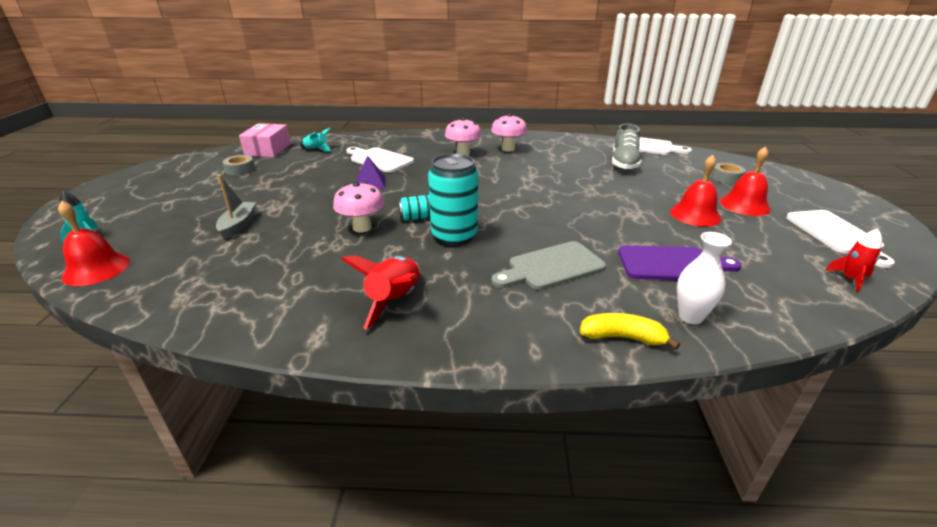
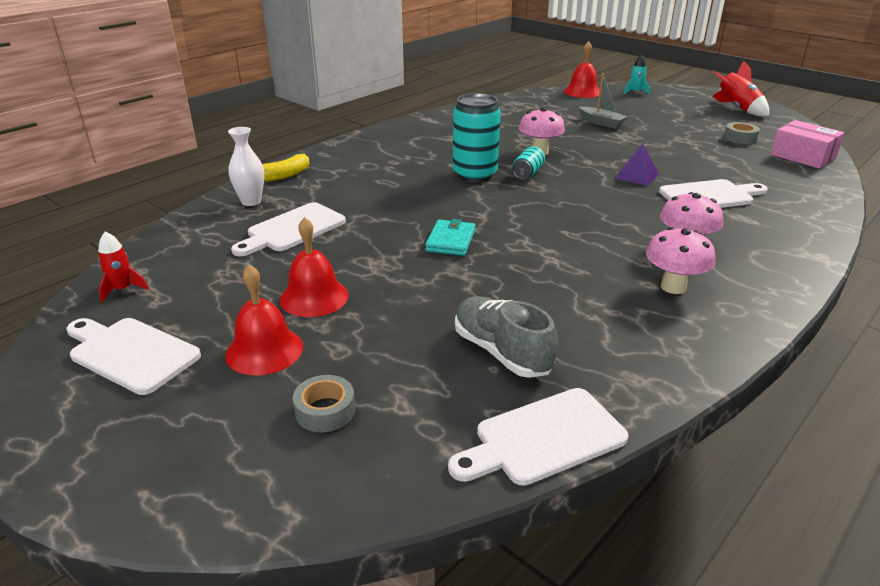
camera: 130 degrees right, 0 degrees up
turquoise rocket [300,127,332,151] -> none
red rocket [341,255,420,330] -> red rocket moved to [712,60,769,116]
grey cutting board [491,241,606,290] -> none
purple cutting board [618,245,741,280] -> white cutting board [231,202,346,256]
none -> turquoise wallet [425,219,476,256]

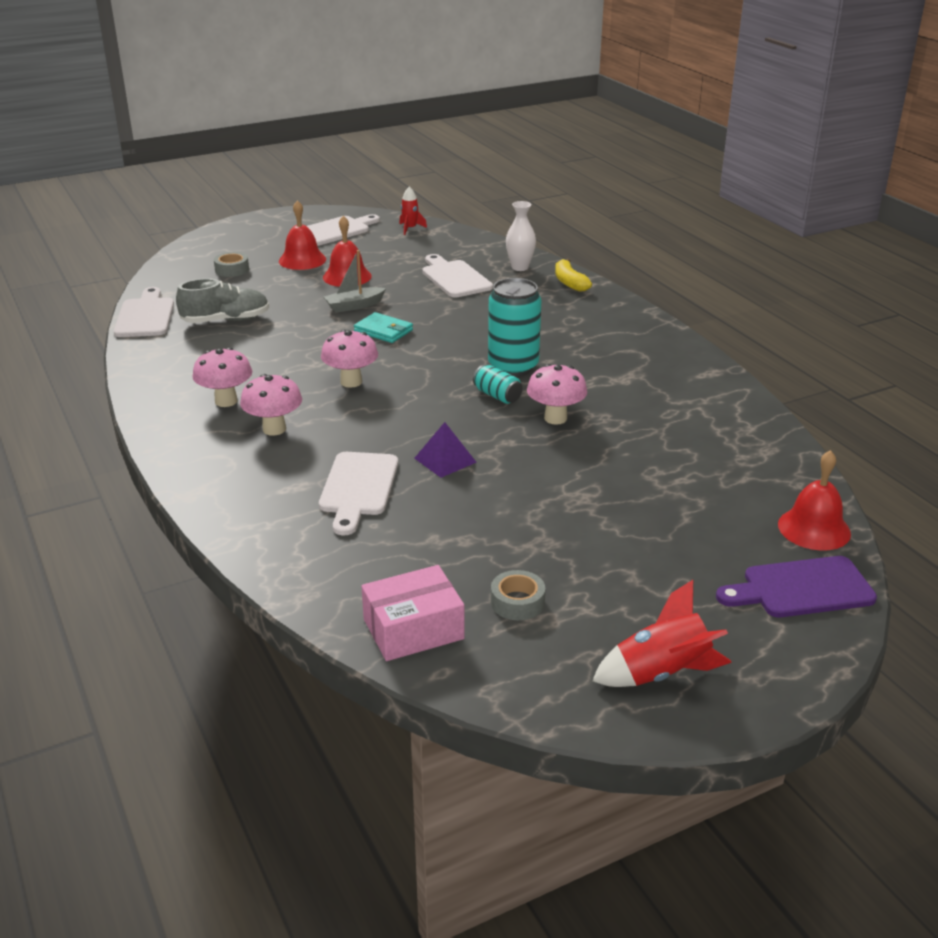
camera: 110 degrees right, 0 degrees up
grey boat [579,74,627,129] -> grey boat moved to [324,250,386,313]
turquoise rocket [624,55,650,95] -> purple cutting board [716,556,877,617]
none -> pink mushroom [321,330,378,388]

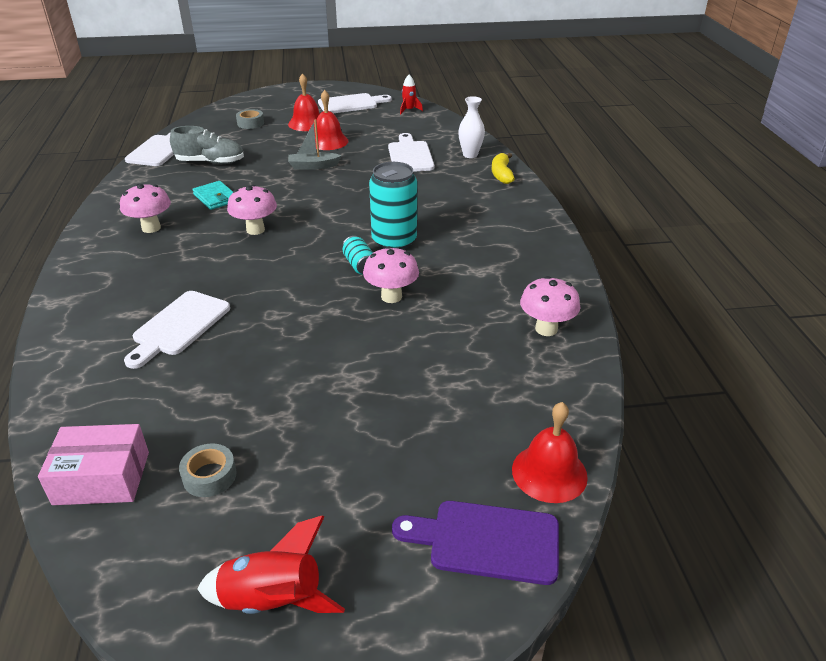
camera: 20 degrees right, 5 degrees up
pink mushroom [240,374,302,436] -> pink mushroom moved to [520,276,580,336]
turquoise wallet [354,312,413,343] -> turquoise wallet moved to [192,181,233,210]
purple pyramid [414,422,477,478] -> none

